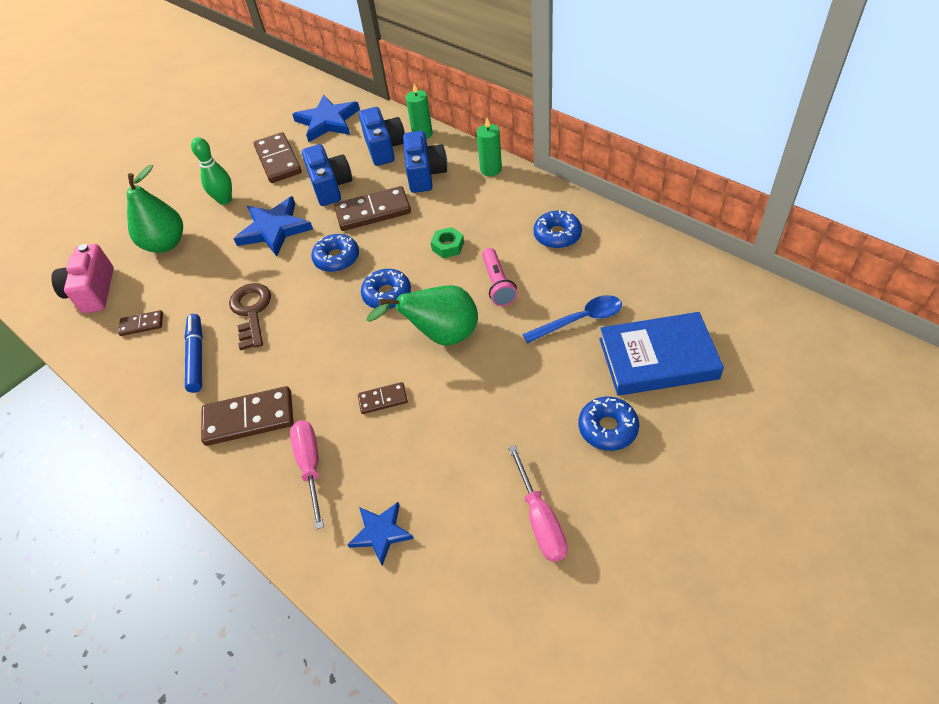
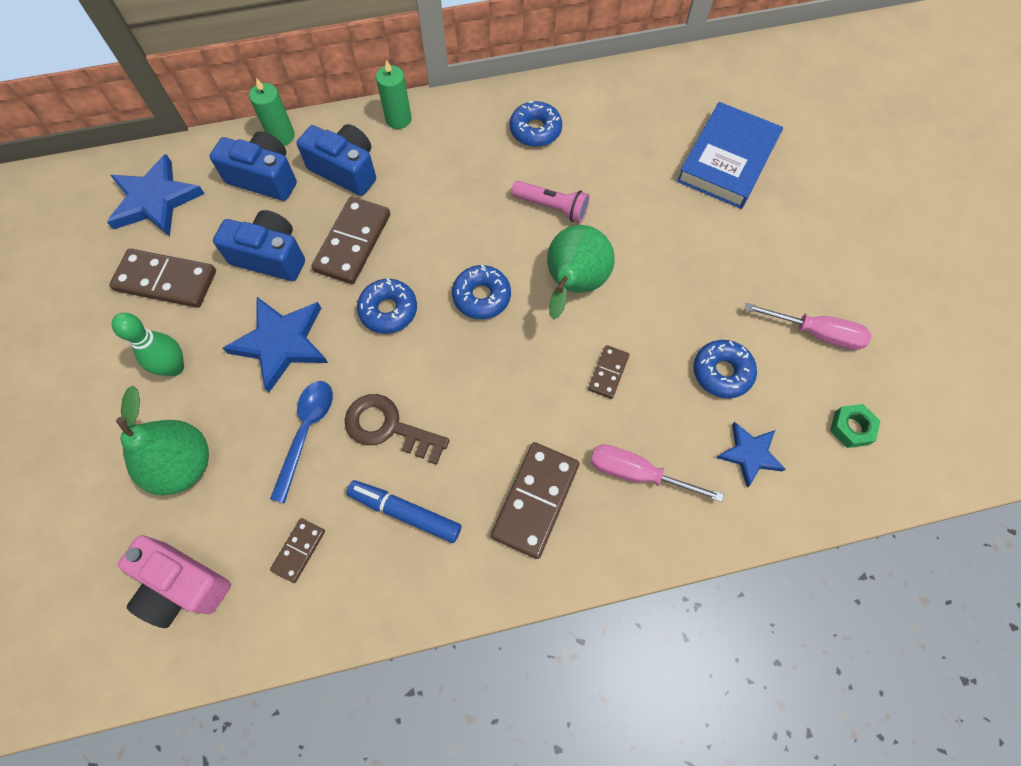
camera: 60 degrees left, 15 degrees up
green nut [431,227,464,258] -> green nut moved to [830,404,880,448]
blue spoon [522,295,622,343] -> blue spoon moved to [270,381,333,503]
blue donut [579,397,639,451] -> blue donut moved to [693,340,757,398]

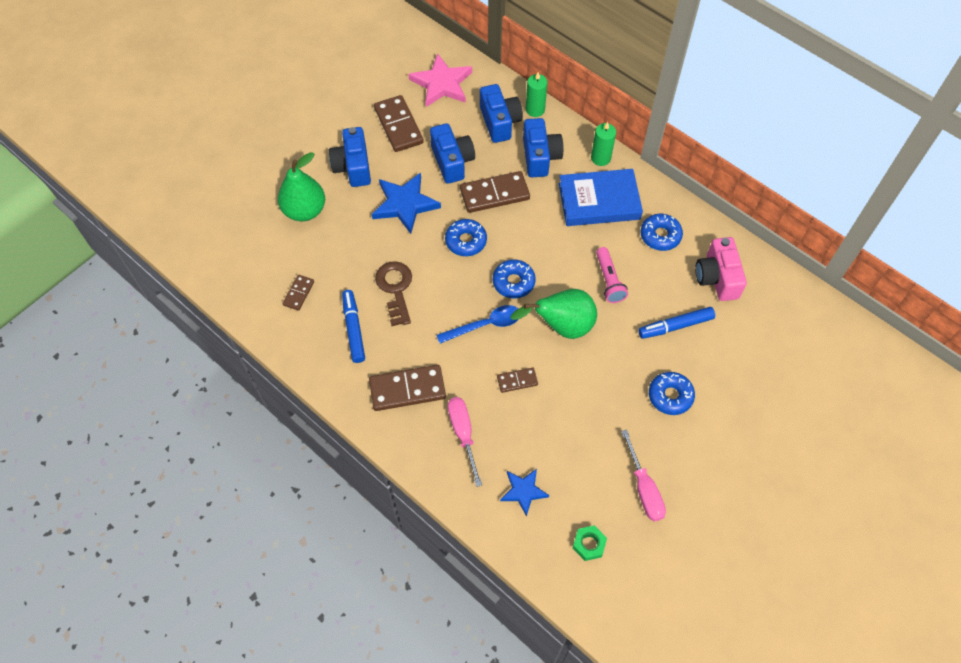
camera: 55 degrees right, 5 degrees down
blue star [107,154,205,237] -> pink star [409,53,472,107]
green bowling pin [112,313,184,376] -> blue camera [329,127,371,187]
pink camera [118,535,231,628] -> pink camera moved to [695,237,747,301]
blue spoon [270,381,333,503] -> blue spoon moved to [437,305,519,344]
brown domino [270,518,325,583] -> brown domino turned 60 degrees counterclockwise [283,275,314,311]
blue book [677,102,783,209] -> blue book moved to [559,169,643,226]
blue donut [693,340,757,398] -> blue donut moved to [649,372,695,415]
none -> blue marker [638,307,715,339]

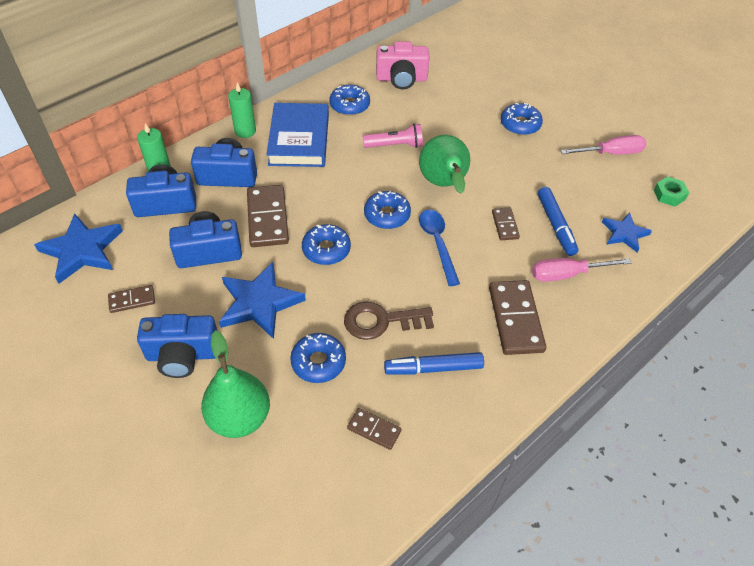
camera: 85 degrees left, 10 degrees down
brown domino [374,95,424,152] -> brown domino [108,285,155,313], size x0.53
pink star [409,53,472,107] -> blue star [34,213,123,284]
blue marker [638,307,715,339] -> blue marker moved to [538,187,578,256]
none -> blue donut [290,333,346,383]

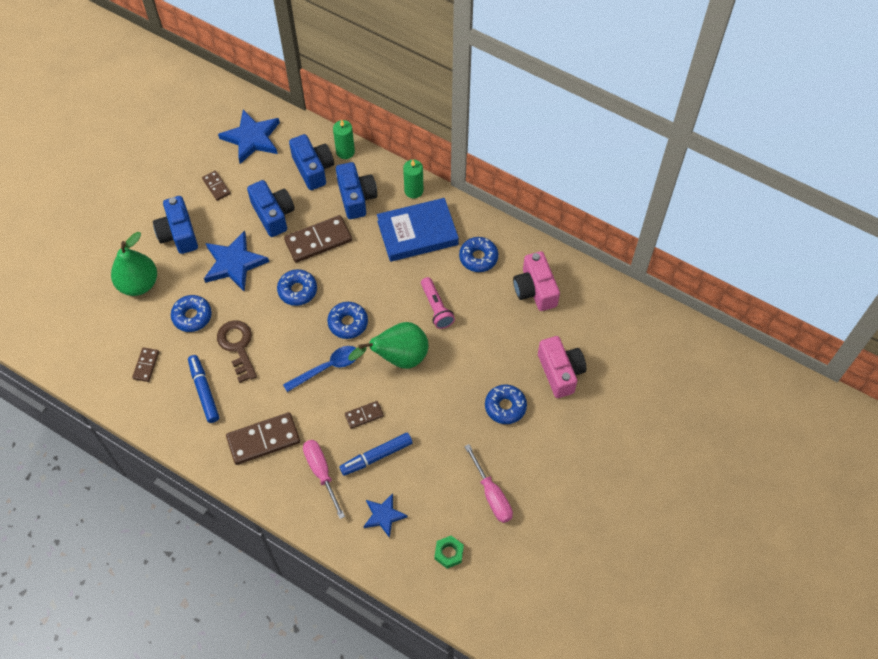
camera: 75 degrees right, 10 degrees up
none -> pink camera [538,336,586,398]

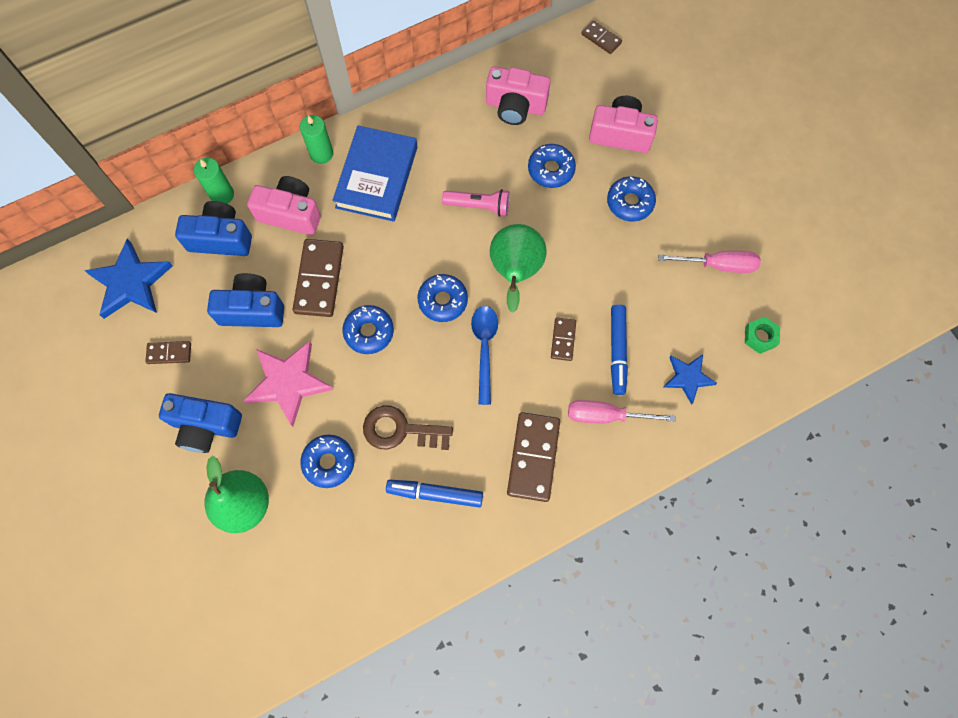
camera: 60 degrees left, 10 degrees up
brown domino [132,347,159,382] -> brown domino moved to [581,20,622,54]
blue star [204,231,269,292] -> pink star [243,341,334,427]
blue camera [336,162,377,219] -> pink camera [247,176,321,235]
blue donut [459,237,498,272] -> blue donut moved to [528,144,576,188]

